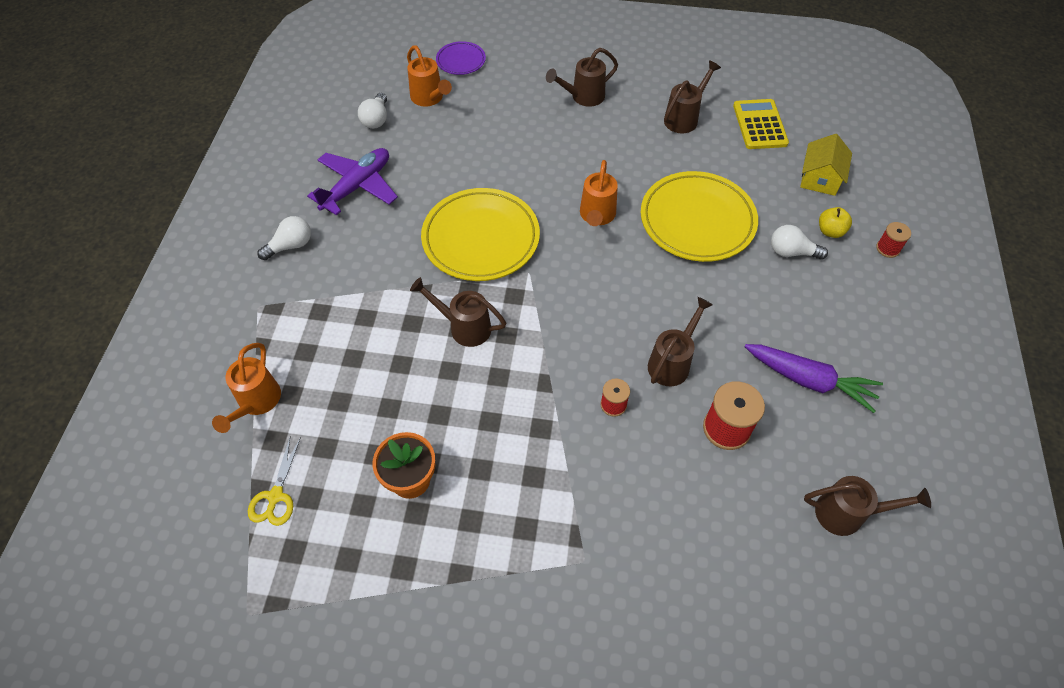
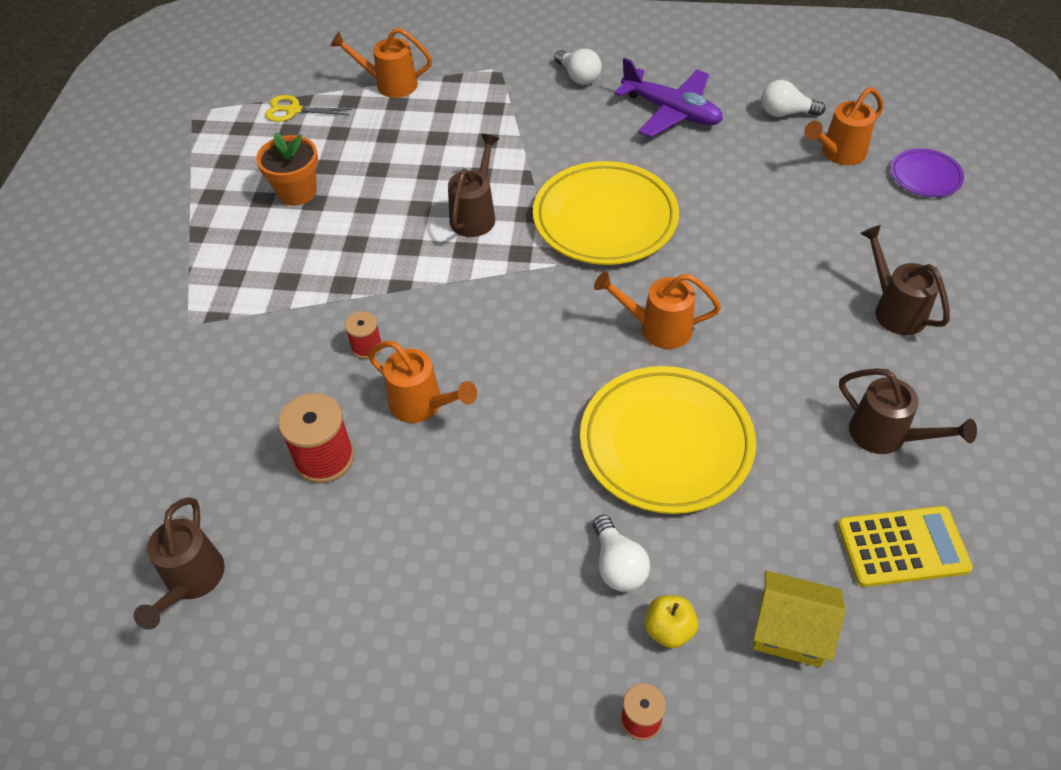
camera: 90 degrees right, 5 degrees down
brown watering can [648,297,713,386] -> orange watering can [368,341,477,423]
purple carrot [744,344,883,413] -> none
white light bulb [771,225,828,260] -> white light bulb turned 150 degrees clockwise [593,515,650,592]

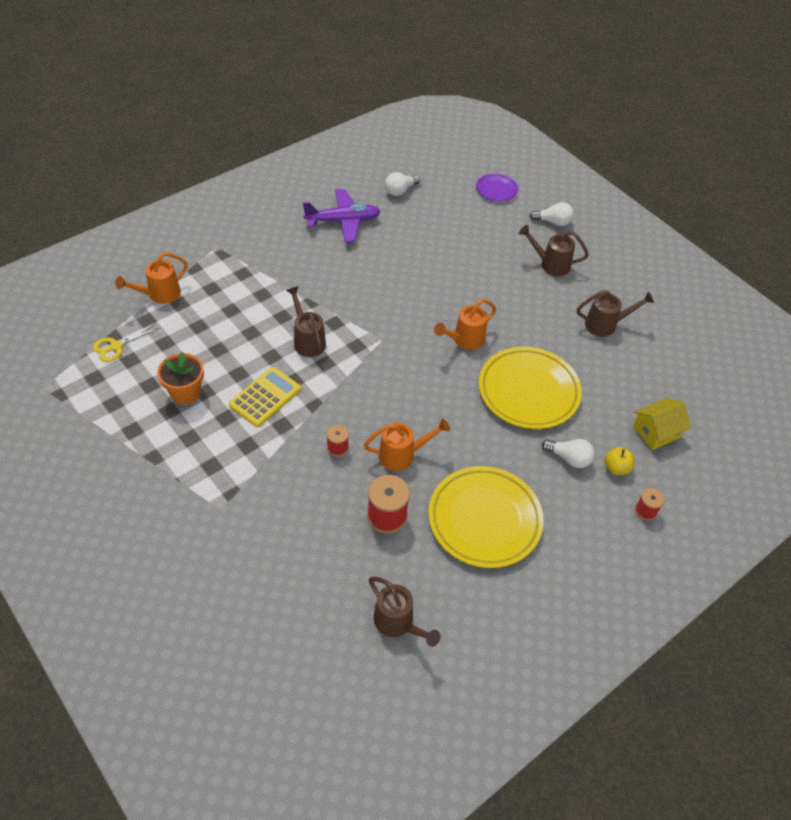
camera: 50 degrees left, 0 degrees up
yellow plate [533,161,679,265] -> yellow plate moved to [428,466,544,568]
white light bulb [554,49,602,85] -> white light bulb moved to [530,202,574,226]
orange watering can [804,87,883,165] -> none
yellow calculator [838,506,973,587] -> yellow calculator moved to [229,367,301,427]

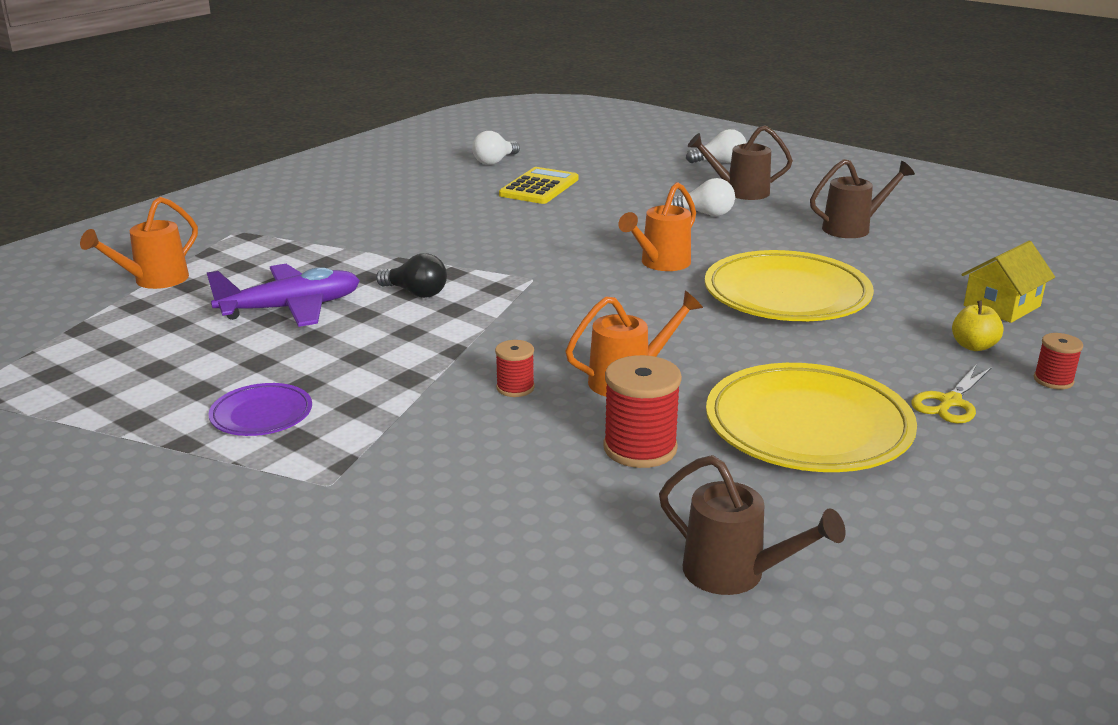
camera: 10 degrees left, 25 degrees down
yellow scissors [93,323,159,362] -> yellow scissors moved to [911,365,992,424]
orange flower pot [157,352,204,405] -> none
yellow calculator [229,367,301,427] -> yellow calculator moved to [499,167,579,204]
brown watering can [286,286,326,357] -> black light bulb [376,253,447,298]
purple plane [303,189,381,243] -> purple plane moved to [207,264,360,327]
purple plate [476,173,518,202] -> purple plate moved to [208,383,312,436]
white light bulb [542,439,595,468] -> white light bulb moved to [671,178,735,216]

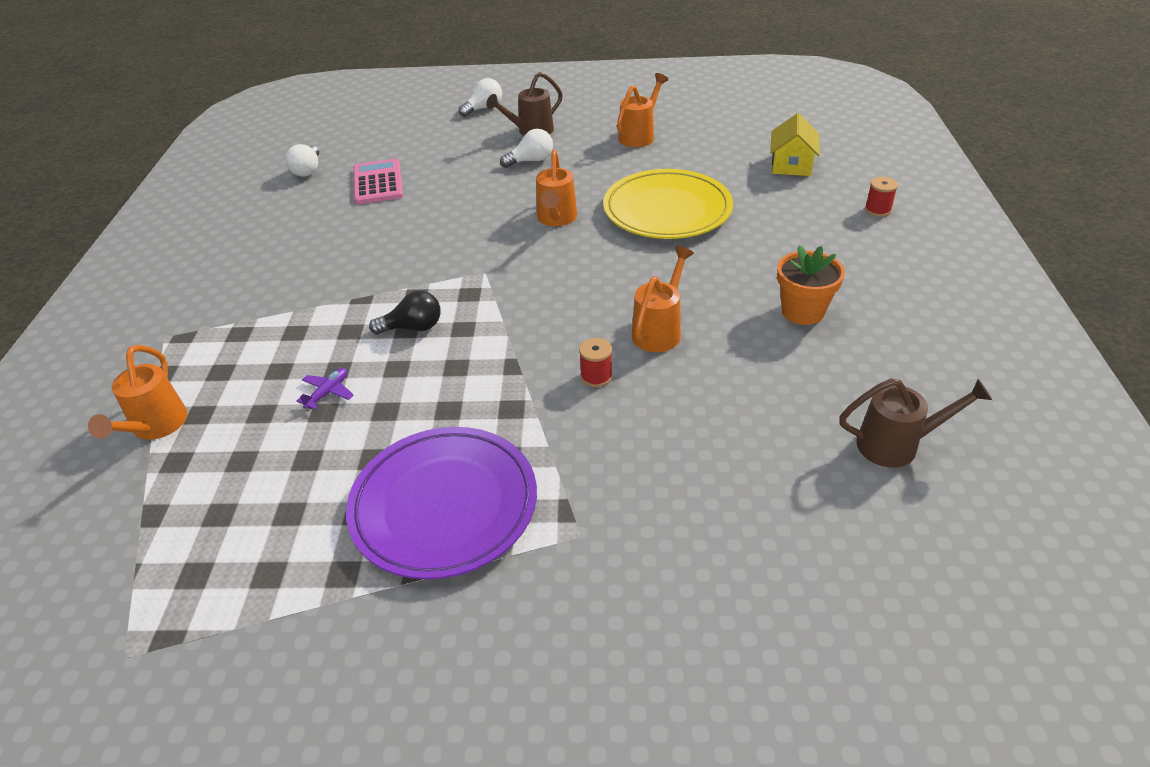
camera: 35 degrees left, 15 degrees up
purple plane [207,264,360,327] -> purple plane [296,368,353,410], size x0.44
purple plate [208,383,312,436] -> purple plate [346,427,537,580], size x2.00
yellow calculator [499,167,579,204] -> pink calculator [353,159,403,204]
red spool [603,355,682,468] -> none
yellow plate [706,363,917,472] -> orange flower pot [777,245,845,325]
brown watering can [810,159,915,238] -> orange watering can [617,73,668,147]
yellow scissors [911,365,992,424] -> none
yellow apple [952,301,1003,351] -> none

